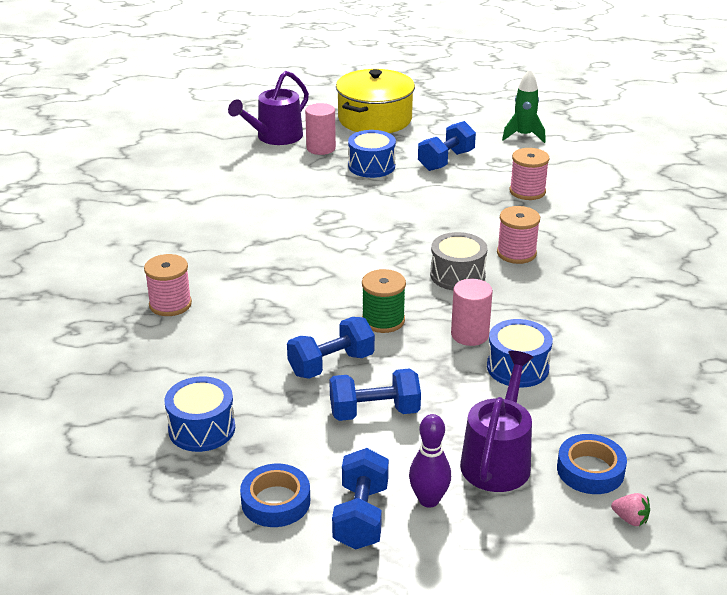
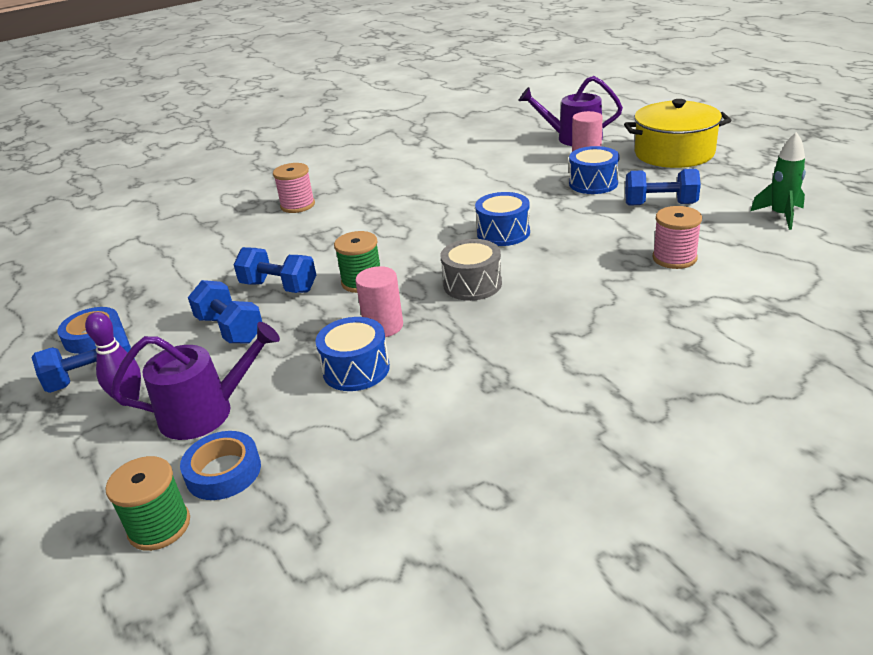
camera: 60 degrees right, 0 degrees up
blue drum [164,376,235,452] -> blue drum moved to [475,192,530,246]
pink spool [497,206,540,264] -> none
pink strawberry [611,493,650,526] -> green spool [105,456,190,551]

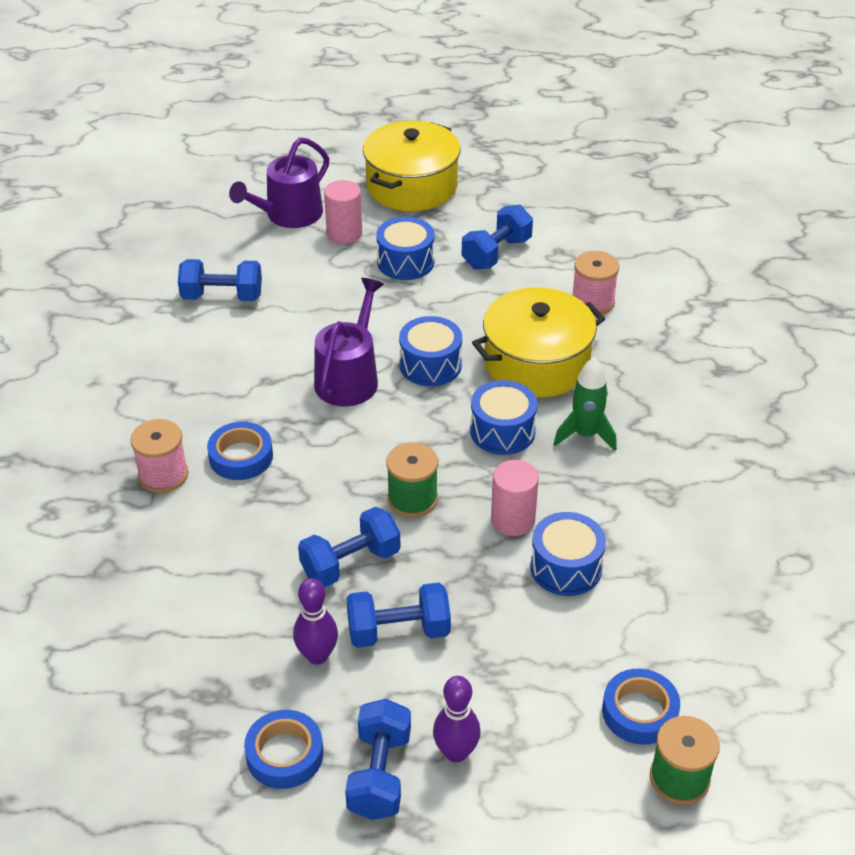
camera: 60 degrees left, 10 degrees up
purple watering can [111,322,280,440] -> purple watering can moved to [314,278,384,406]
grey drum [441,239,502,301] -> blue drum [470,380,538,455]
green rocket [750,132,806,230] -> green rocket moved to [554,357,617,451]
none -> blue dumbbell [178,259,262,301]
none -> blue tape [207,422,273,480]
none -> purple bowling pin [293,578,338,665]
none -> yellow pot [472,287,605,398]

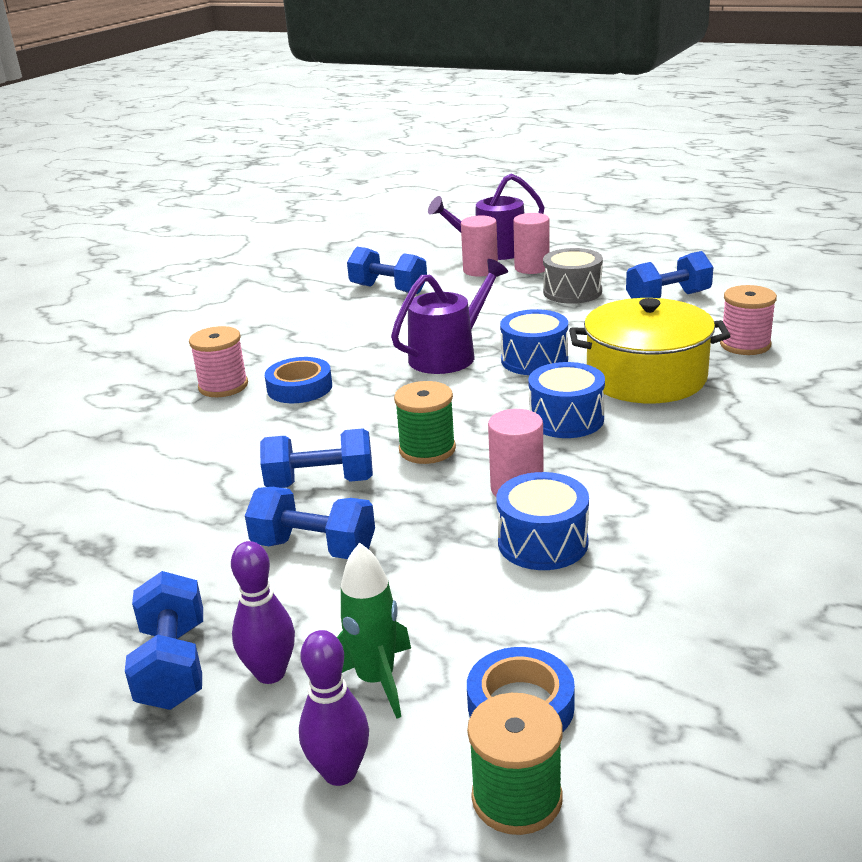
camera: 30 degrees right, 15 degrees down
blue tape [244,710,324,789] -> none
purple bowling pin [293,578,338,665] -> purple bowling pin moved to [299,630,369,786]
blue dumbbell [345,699,411,820] -> blue dumbbell turned 45 degrees counterclockwise [125,571,203,710]
yellow pot [363,120,461,211] -> none
blue drum [376,217,435,280] -> grey drum [543,248,603,304]
green rocket [554,357,617,451] -> green rocket moved to [337,543,411,719]
none -> pink cylinder [461,215,498,276]

